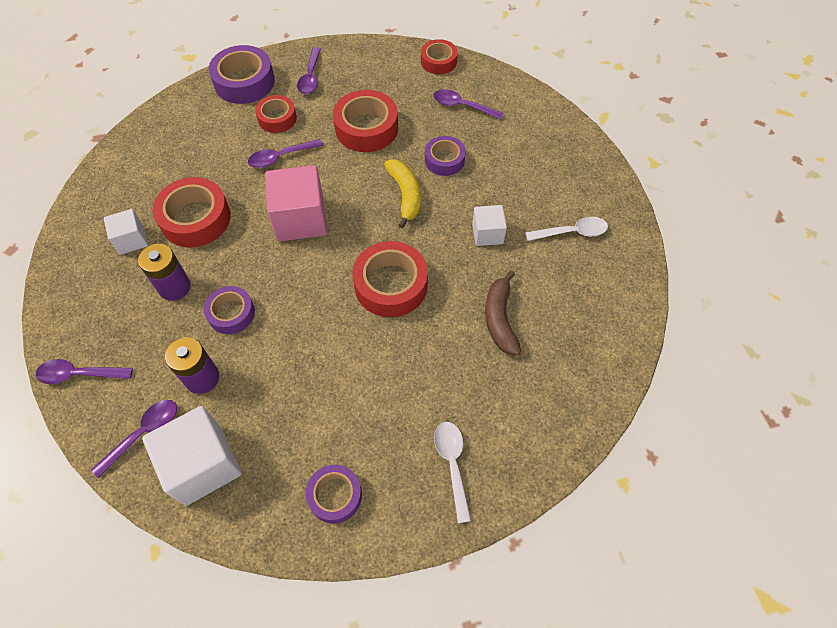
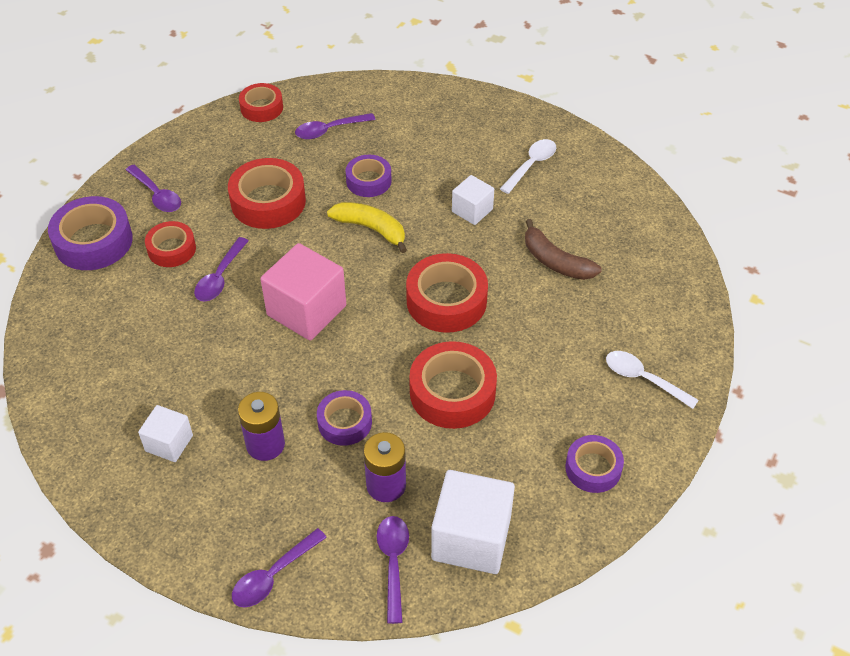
camera: 45 degrees left, 10 degrees down
red tape [153,177,231,247] -> red tape moved to [409,341,497,429]

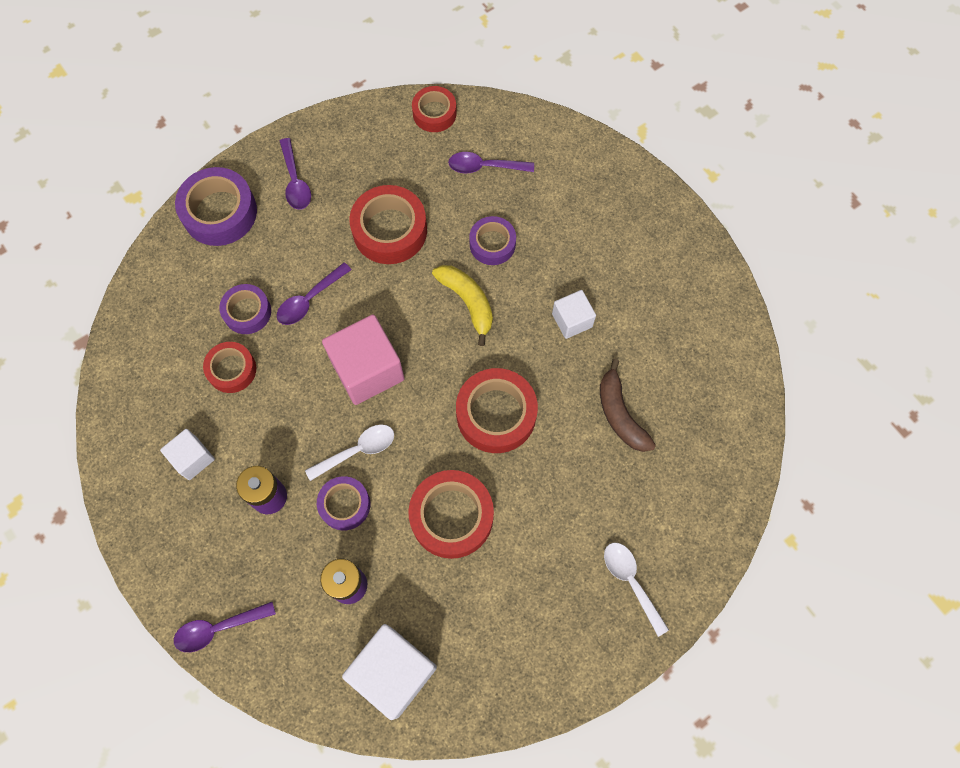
camera: 25 degrees right, 20 degrees up
red tape [145,221,196,267] -> red tape moved to [203,342,256,393]
purple spoon [377,516,409,624] -> none
white spoon [500,139,556,194] -> white spoon moved to [305,424,394,481]
purple tape [565,435,624,493] -> purple tape moved to [219,284,271,334]

